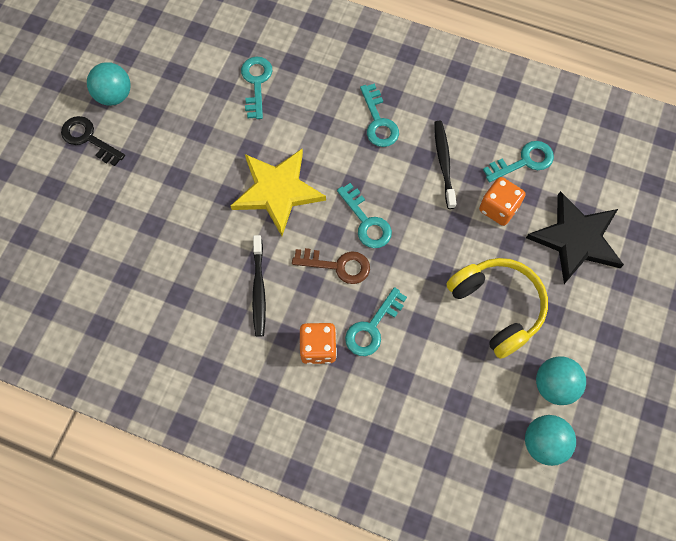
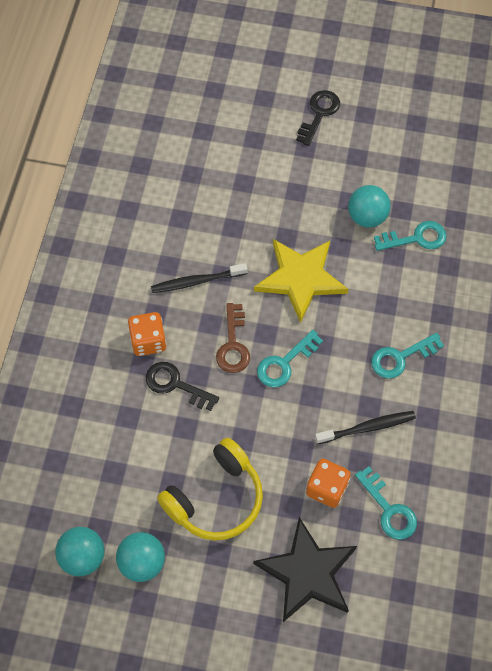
camera: 80 degrees right, 5 degrees down
turquoise ball [87,62,131,106] -> turquoise ball moved to [348,185,391,228]
turquoise key [345,287,407,356] -> black key [146,362,219,411]

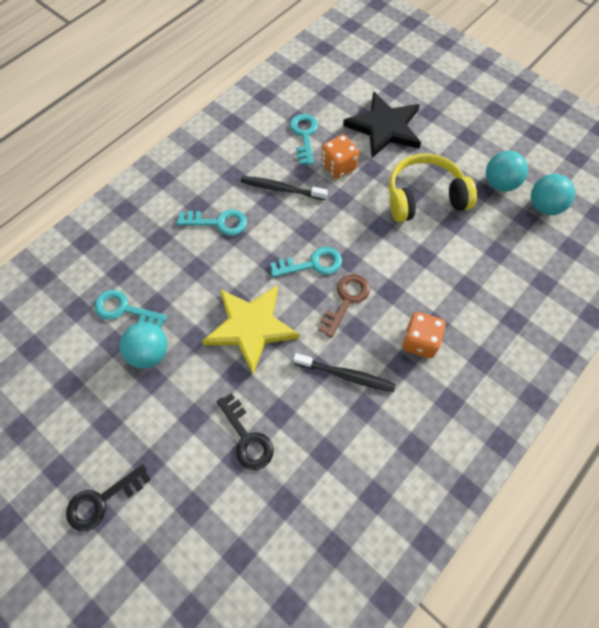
camera: 150 degrees left, 0 degrees up
black key [146,362,219,411] -> black key moved to [217,393,274,470]

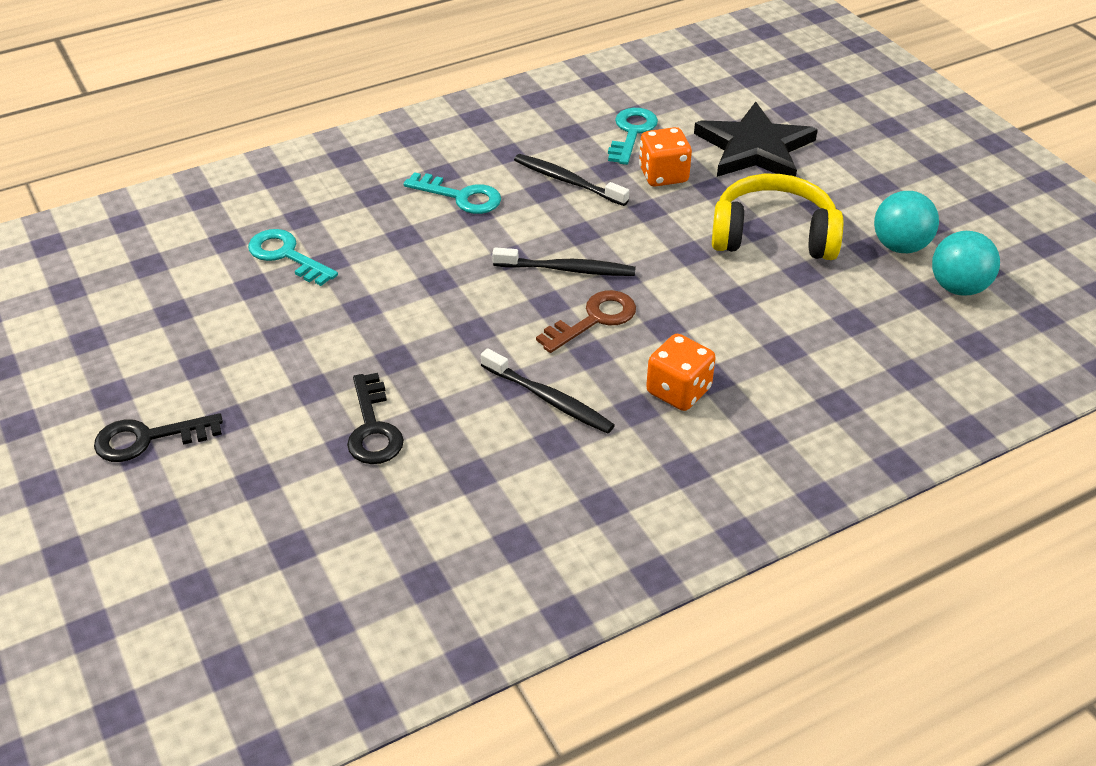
camera: 20 degrees right, 20 degrees down
turquoise ball [120,322,168,369] -> none
yellow star [202,285,300,374] -> none
turquoise key [270,247,342,277] -> black toothbrush [492,247,636,276]

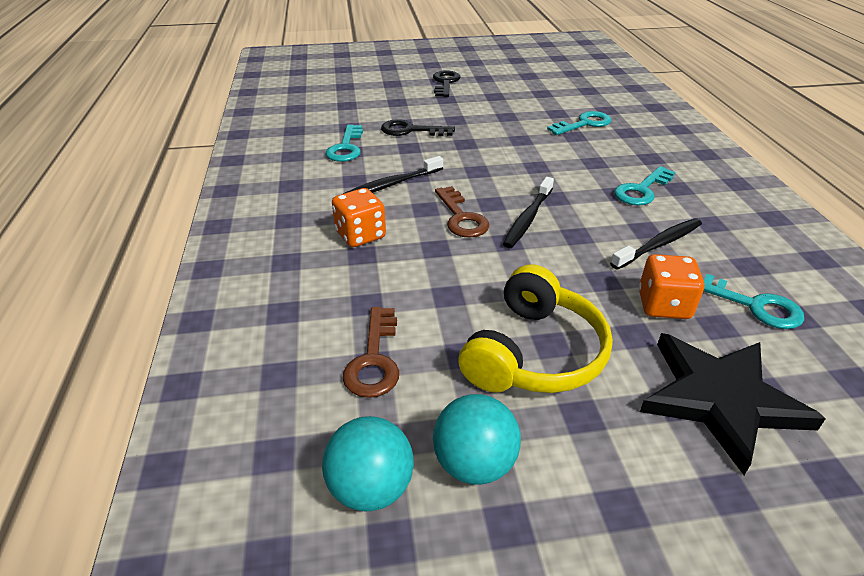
camera: 110 degrees right, 5 degrees down
none -> turquoise key [325,124,363,162]
none -> brown key [342,307,399,398]

